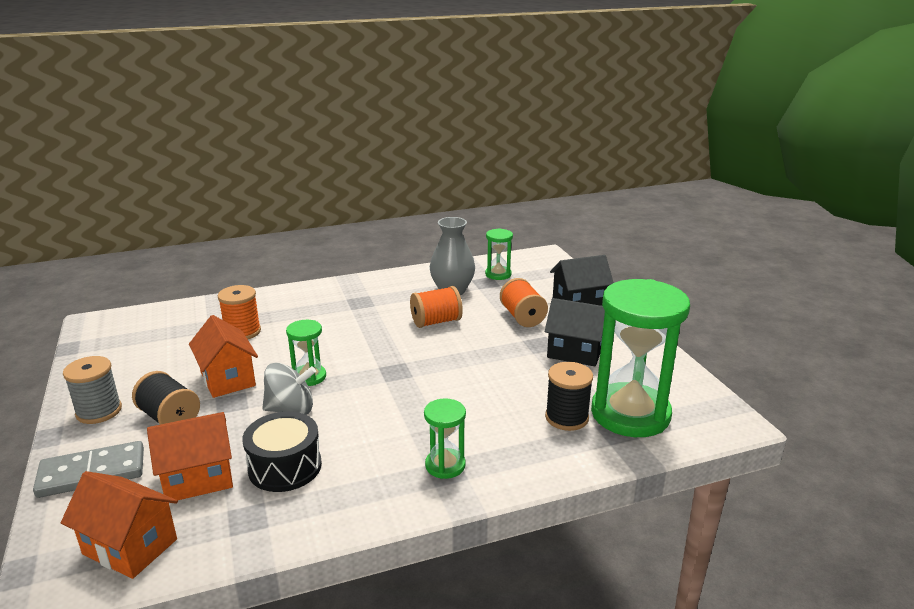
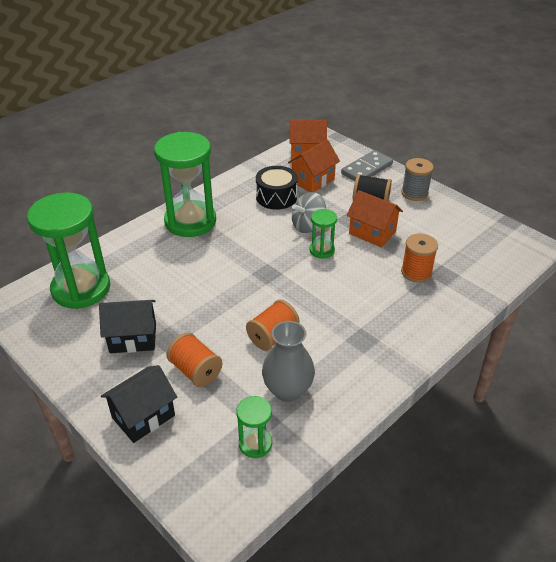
camera: 155 degrees right, 15 degrees up
green hourglass [424,399,466,479] -> green hourglass [154,132,216,237], size x2.15
black spool [545,362,593,431] -> none

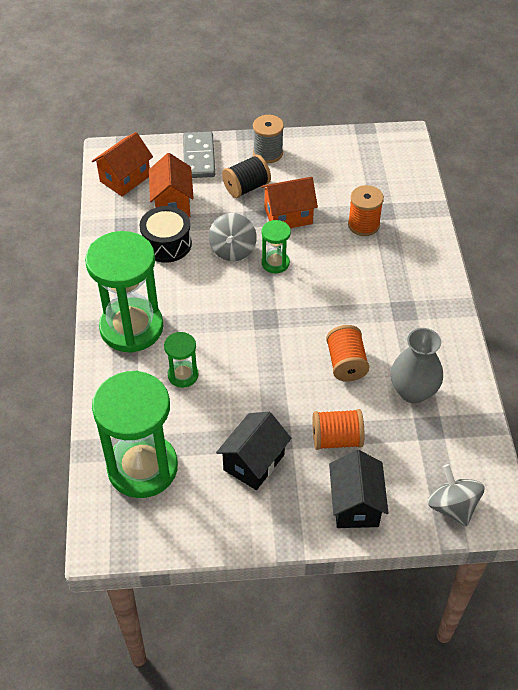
camera: 50 degrees left, 10 degrees up
green hourglass [236,396,272,458] -> green hourglass moved to [164,332,199,388]
none -> grey spinning top [427,464,485,527]

